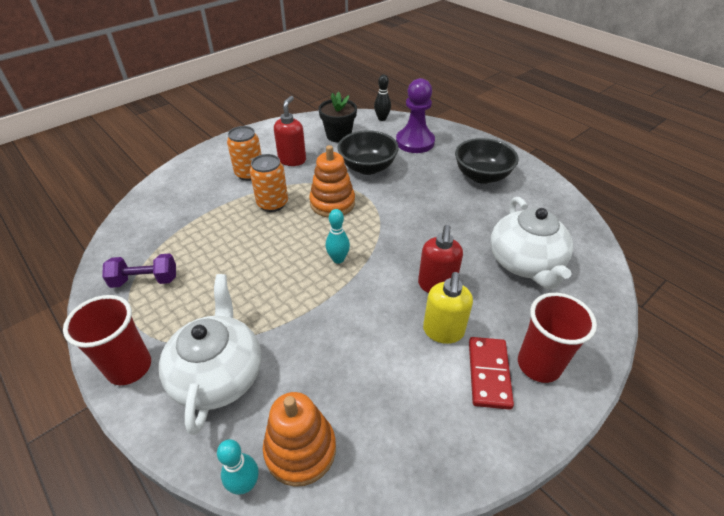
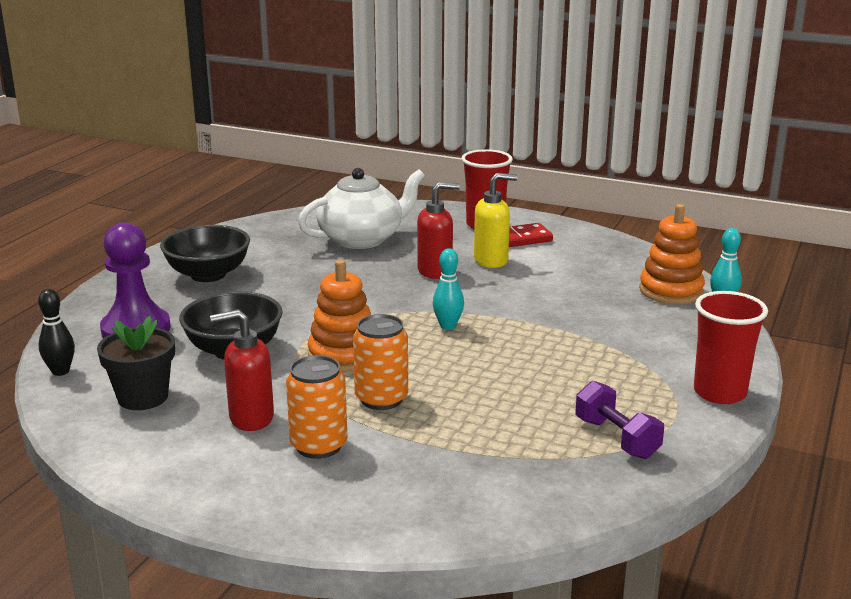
camera: 115 degrees left, 20 degrees down
white teapot [159,274,261,435] -> none

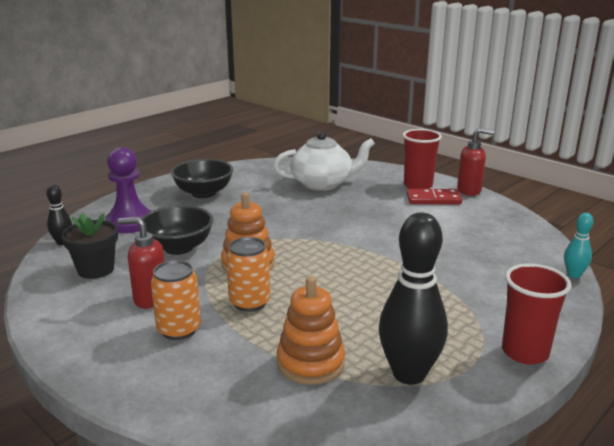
camera: 20 degrees right, 0 degrees up
red soap dispenser [417,182,460,279] -> red soap dispenser moved to [457,128,494,196]
turquoise bowling pin [433,248,464,330] -> none
yellow soap dispenser [474,173,517,268] -> none
purple dumbbell [575,381,664,459] -> black bowling pin [379,212,448,385]
orange stacking toy [639,204,705,304] -> orange stacking toy moved to [277,276,345,385]

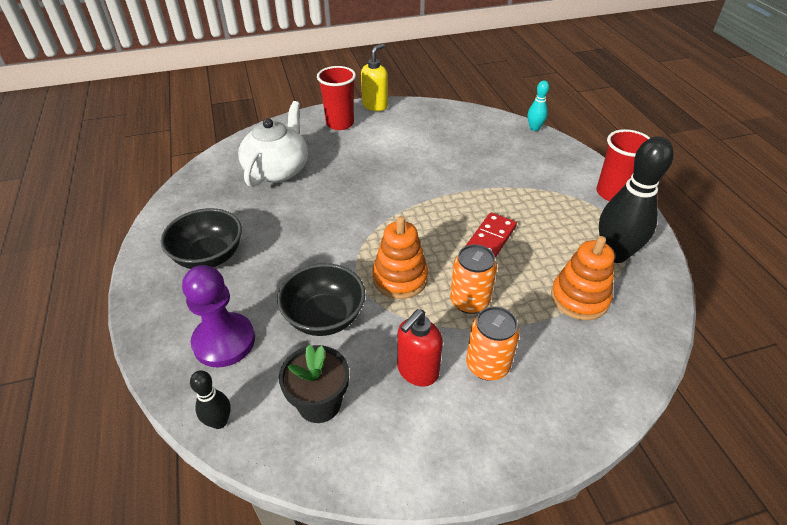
camera: 60 degrees left, 20 degrees up
red domino [407,189,462,205] -> red domino moved to [466,213,517,258]
red soap dispenser [457,128,494,196] -> yellow soap dispenser [361,44,388,111]

